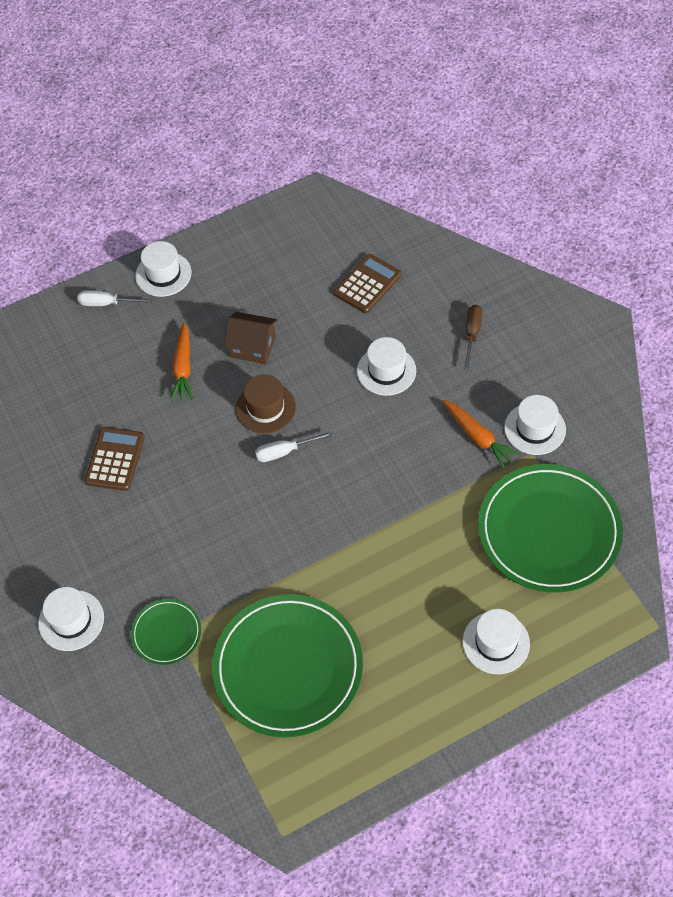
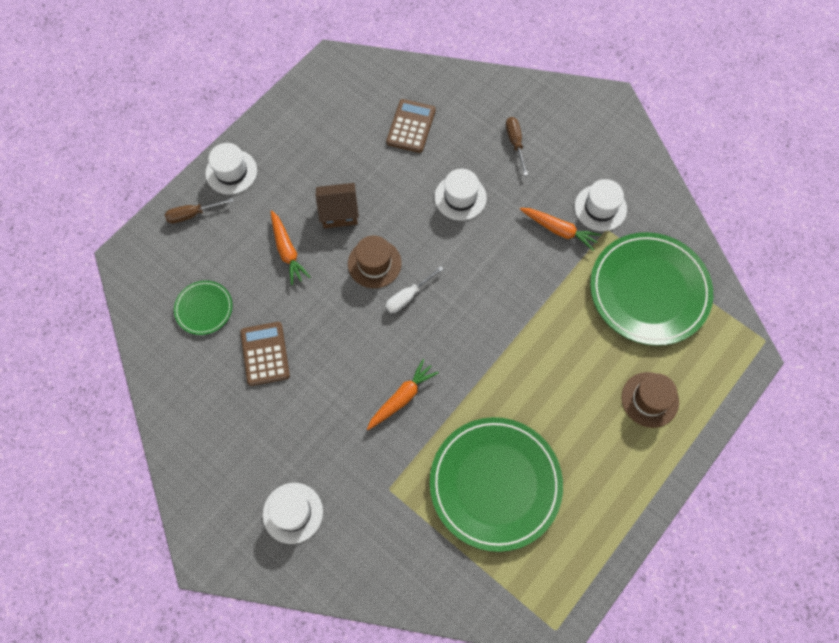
camera: 25 degrees left, 10 degrees up
white screwdriver [77,290,152,306] -> brown screwdriver [165,198,234,223]
green plate [131,599,201,665] -> green plate moved to [174,280,233,335]
white hat [462,609,530,674] -> brown hat [621,372,679,428]
none -> orange carrot [367,359,439,430]

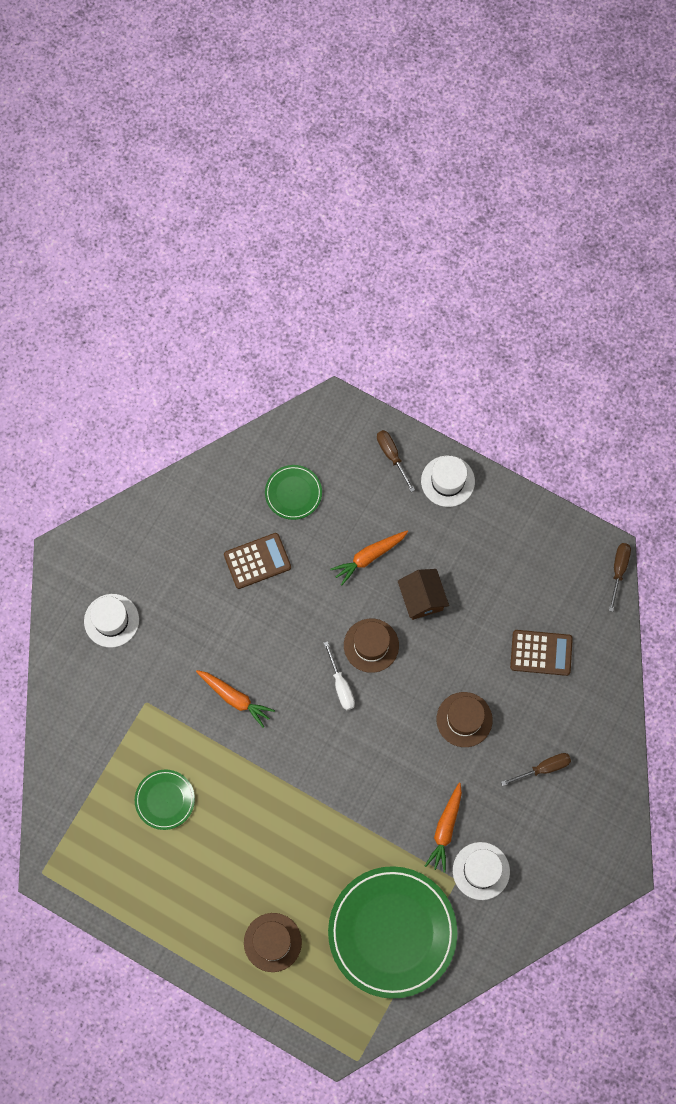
camera: 80 degrees right, 5 degrees up
white screwdriver [385,266,443,313] -> white screwdriver turned 150 degrees counterclockwise [324,641,355,710]
green plate [430,417,563,552] -> green plate [135,769,195,830], size x0.48
white hat [435,169,487,221] -> brown hat [437,692,493,747]
none -> brown screwdriver [609,543,631,612]

